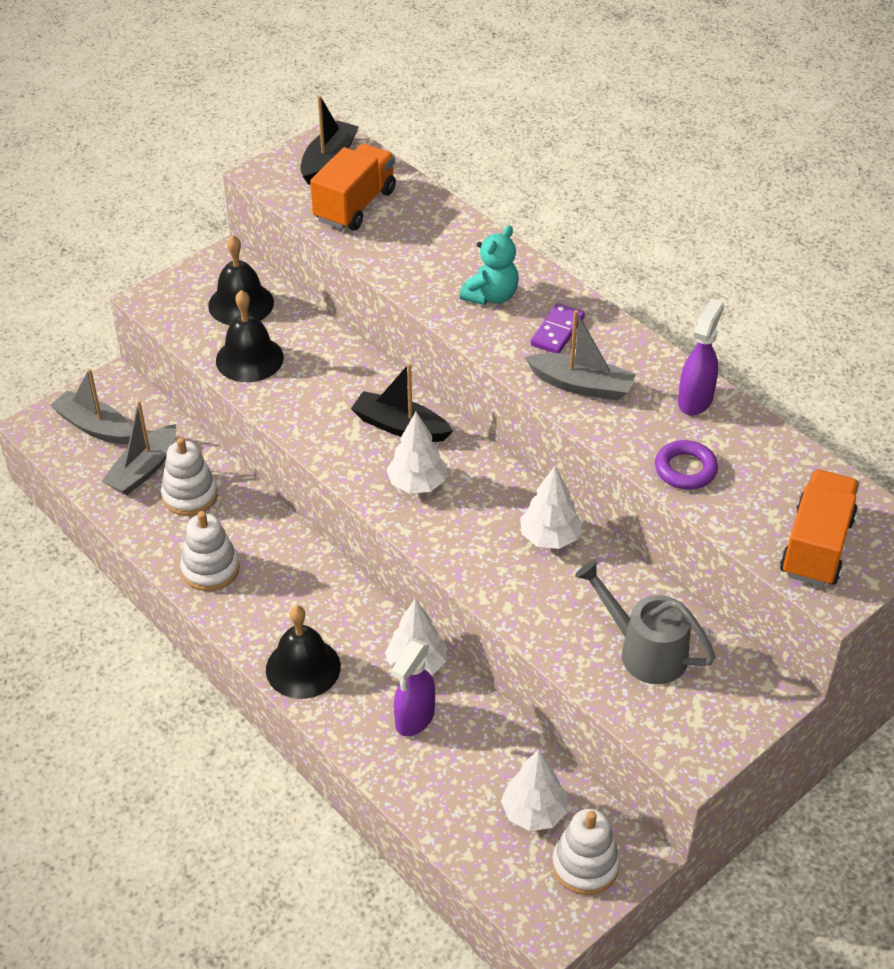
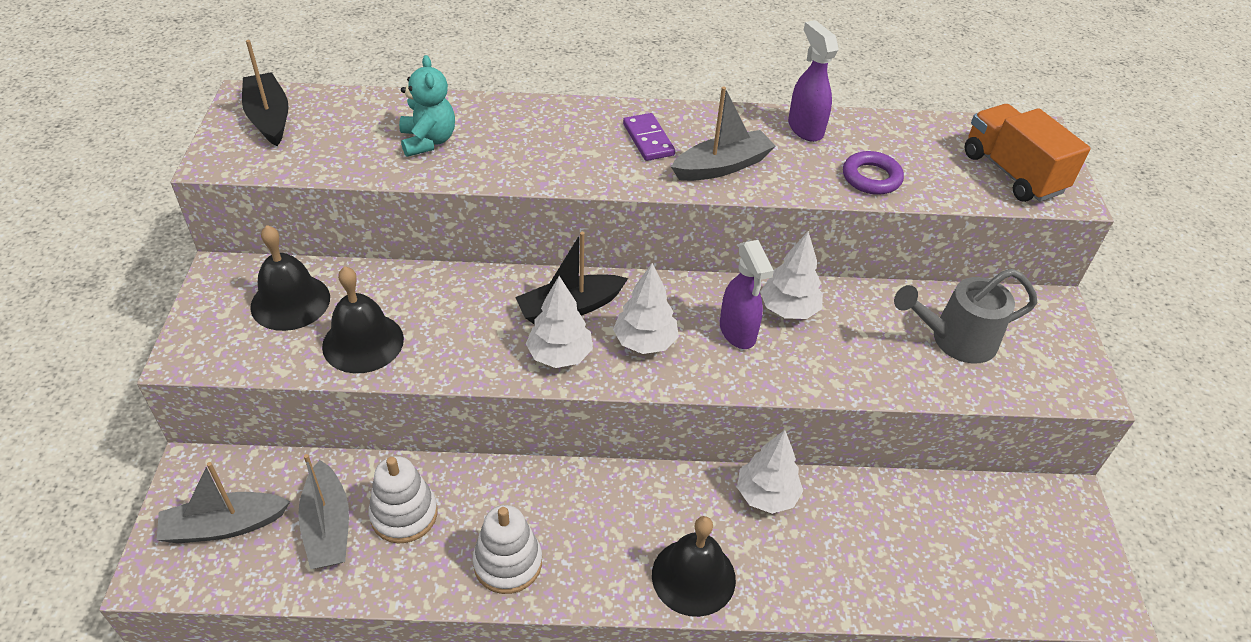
camera: 50 degrees left, 0 degrees up
orange truck [310,144,396,230] -> none
purple spray bottle [392,640,435,737] -> purple spray bottle moved to [720,240,774,349]
turquoise teddy bear [460,225,519,305] -> turquoise teddy bear moved to [399,55,455,157]
white tree [501,750,567,831] -> white tree moved to [526,276,593,368]
white stacking toy [552,809,620,895] -> none

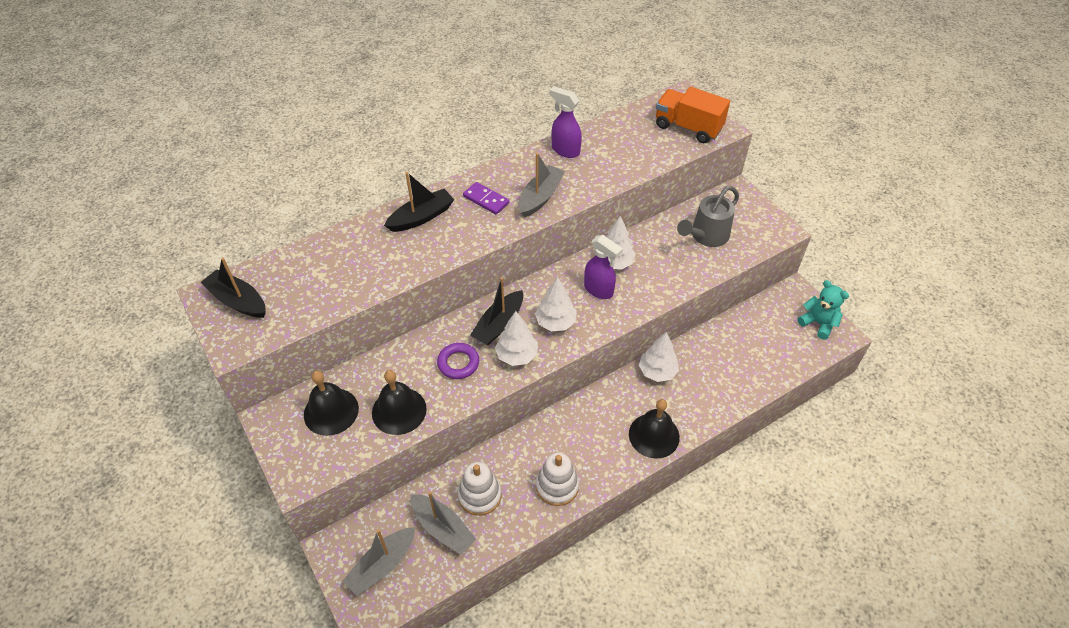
camera: 30 degrees left, 5 degrees up
turquoise teddy bear [399,55,455,157] -> turquoise teddy bear moved to [798,280,849,340]
purple ring [843,151,904,195] -> purple ring moved to [437,343,479,379]
none -> black boat [384,172,455,232]

